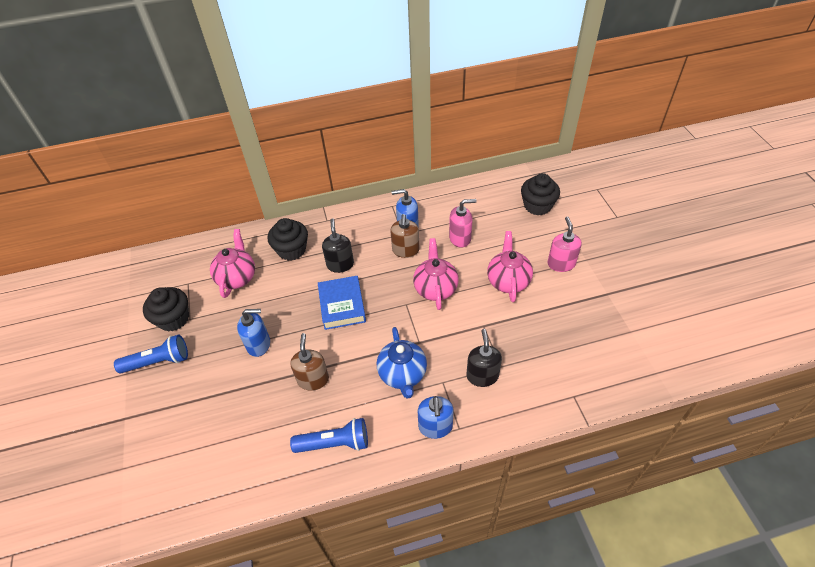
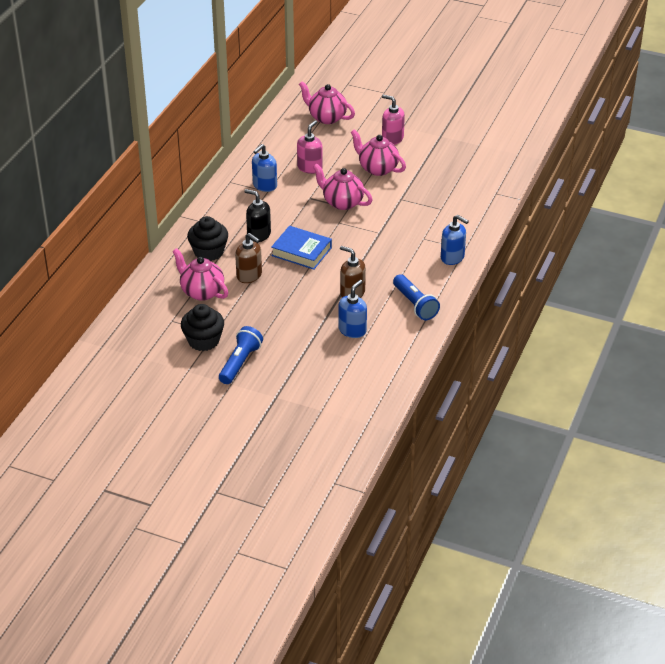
camera: 55 degrees left, 10 degrees down
blue soap dispenser [237,309,270,357] -> blue soap dispenser moved to [338,280,367,338]
blue flashlight [290,418,368,453] -> blue flashlight turned 120 degrees clockwise [393,274,440,320]
blue teapot [377,327,427,399] -> none
brown soap dispenser [390,214,419,258] -> brown soap dispenser moved to [235,233,262,283]
black soap dispenser [467,329,502,387] -> none
black cupcake [521,173,560,215] -> pink teapot [299,81,355,124]

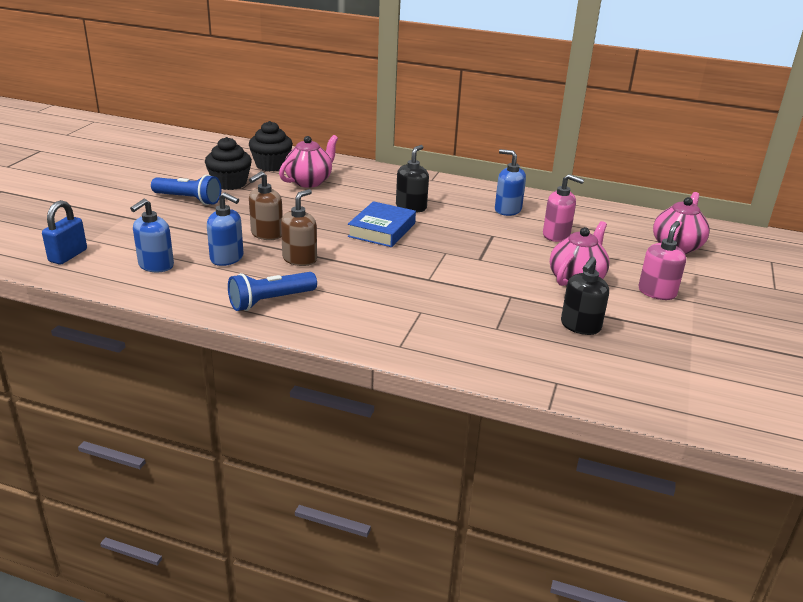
camera: 85 degrees right, 10 degrees down
black cupcake [187,216,228,261] -> black cupcake moved to [249,121,293,171]
brown soap dispenser [235,233,262,283] -> brown soap dispenser moved to [249,171,283,240]
pink teapot [313,163,372,210] -> none
blue soap dispenser [441,215,469,265] -> blue soap dispenser moved to [130,199,174,272]
none -> blue padlock [42,200,87,265]
none -> black soap dispenser [561,257,609,335]

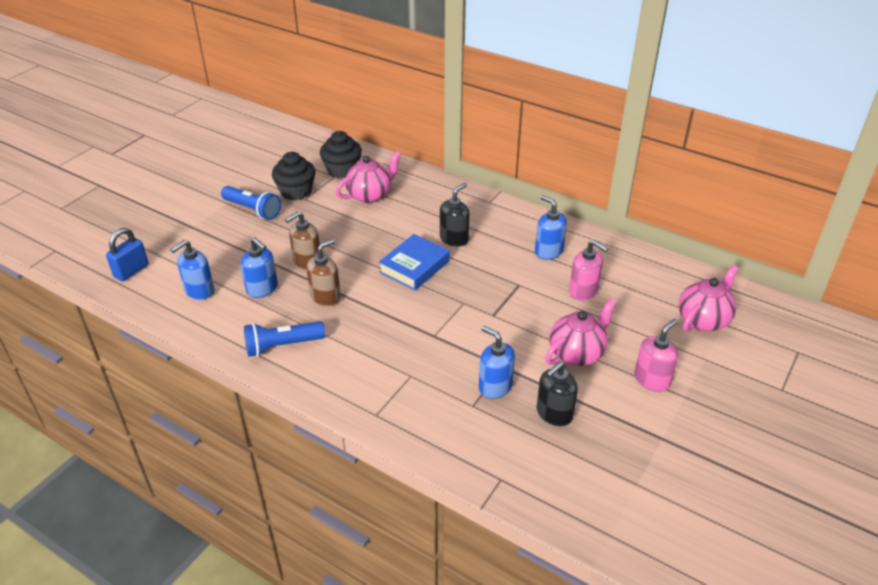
camera: 15 degrees right, 10 degrees up
none -> blue soap dispenser [479,326,515,399]

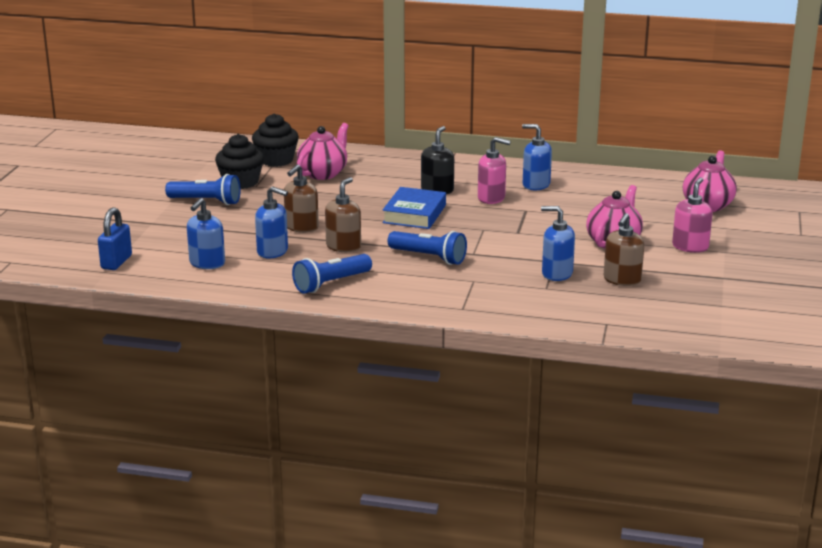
camera: 20 degrees left, 15 degrees down
black soap dispenser [537,362,578,426] -> brown soap dispenser [604,213,644,286]
pink soap dispenser [569,240,608,301] -> pink soap dispenser moved to [478,137,511,204]
none -> blue flashlight [388,231,467,265]

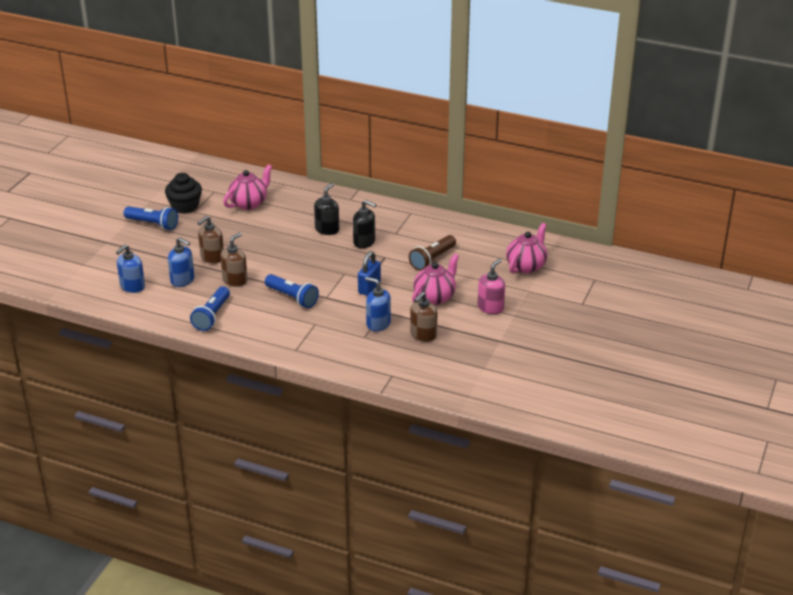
camera: 10 degrees right, 10 degrees up
blue padlock [98,207,132,270] -> blue padlock moved to [358,251,381,296]
black cupcake [252,113,299,167] -> none
blue flashlight [292,254,372,294] -> blue flashlight turned 45 degrees counterclockwise [190,286,230,331]
blue book [382,187,446,229] -> none
pink soap dispenser [478,137,511,204] -> black soap dispenser [353,200,376,248]
blue soap dispenser [522,124,552,190] -> none
none -> brown flashlight [409,235,456,271]

